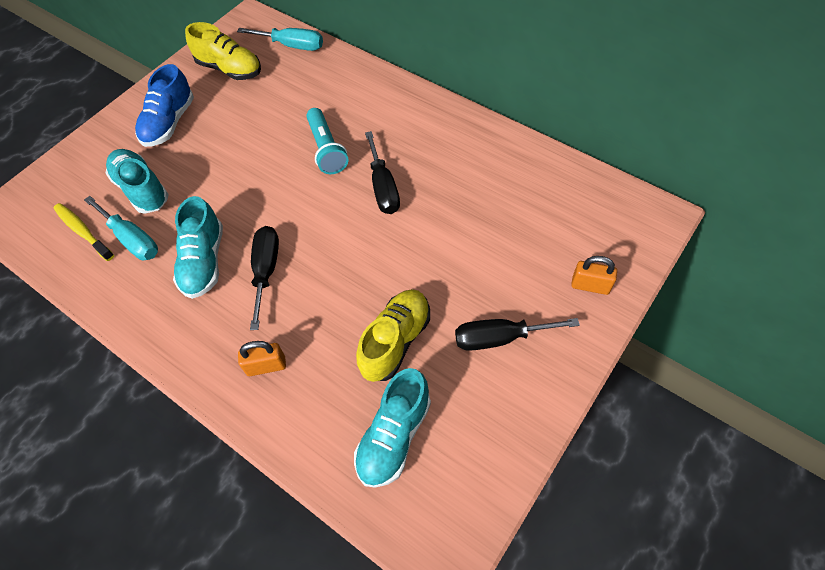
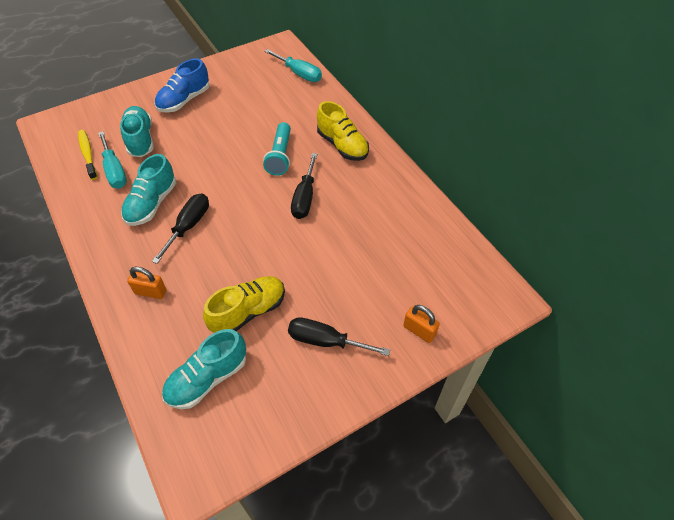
camera: 20 degrees right, 5 degrees down
yellow shoe [185,22,261,80] -> yellow shoe moved to [317,101,369,161]

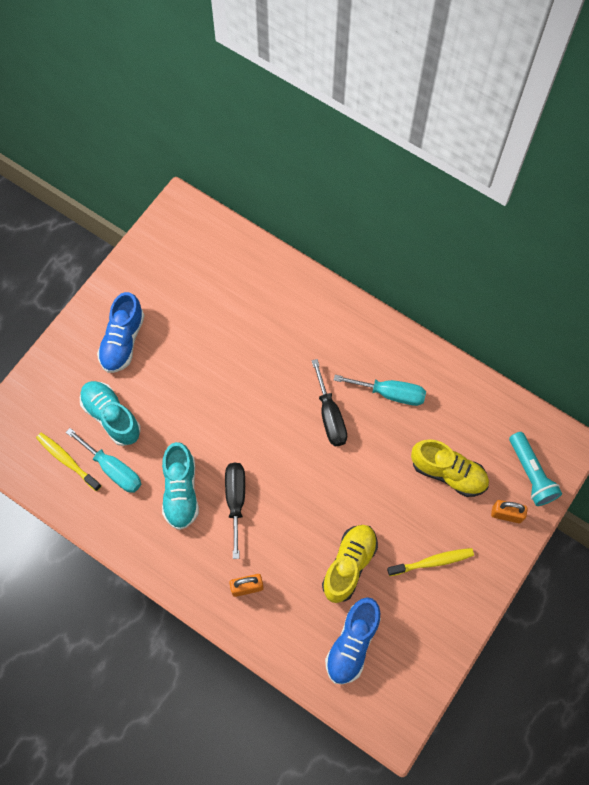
camera: 25 degrees left, 15 degrees up
turquoise shoe [162,329,246,409] -> blue shoe [325,597,381,684]
turquoise flashlight [263,122,291,176] -> turquoise flashlight moved to [509,432,562,506]
turquoise screwdriver [264,49,322,82] -> turquoise screwdriver moved to [334,375,426,406]
black screwdriver [288,317,390,356] -> yellow toothbrush [387,548,474,576]
yellow shoe [317,101,369,161] -> yellow shoe moved to [411,439,489,497]

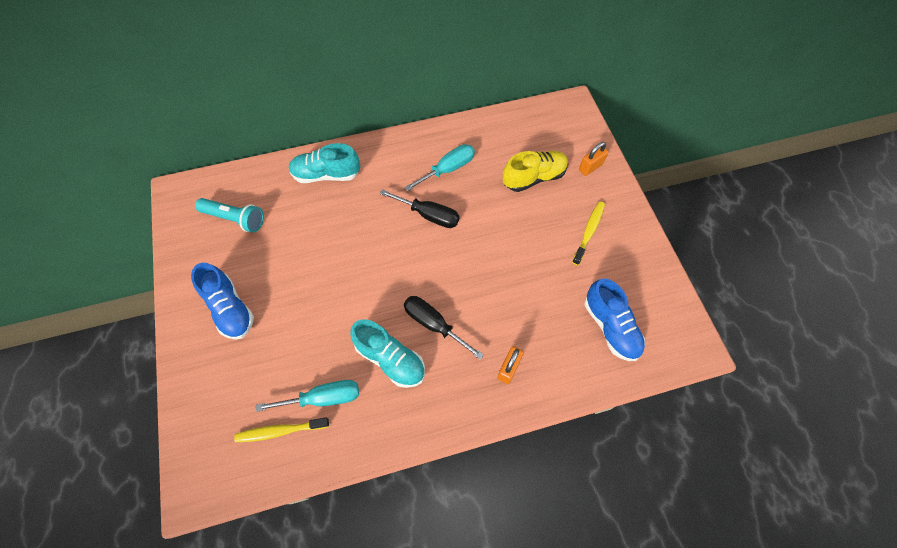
camera: 50 degrees left, 5 degrees down
turquoise shoe [80,381,141,446] -> turquoise shoe moved to [289,143,360,183]
yellow shoe [322,525,378,603] -> none
turquoise flashlight [509,432,562,506] -> turquoise flashlight moved to [195,198,264,232]

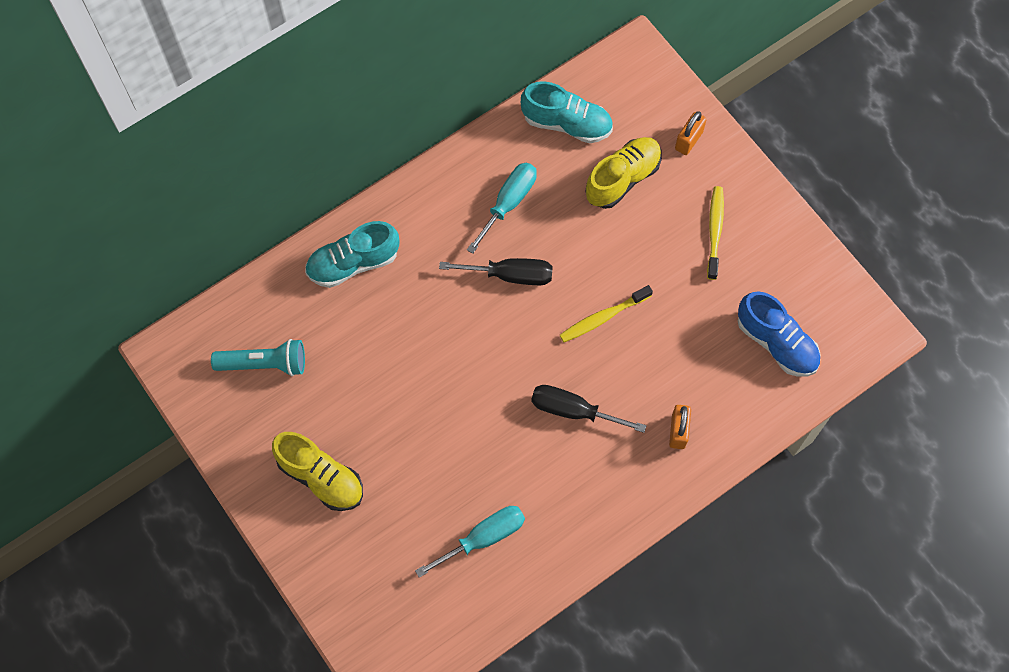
camera: 20 degrees left, 5 degrees up
blue shoe [191,263,254,340] -> yellow shoe [272,432,363,511]
yellow toothbrush [234,417,329,442] -> yellow toothbrush moved to [560,285,653,342]
turquoise shoe [350,319,425,388] -> turquoise shoe moved to [521,81,613,143]

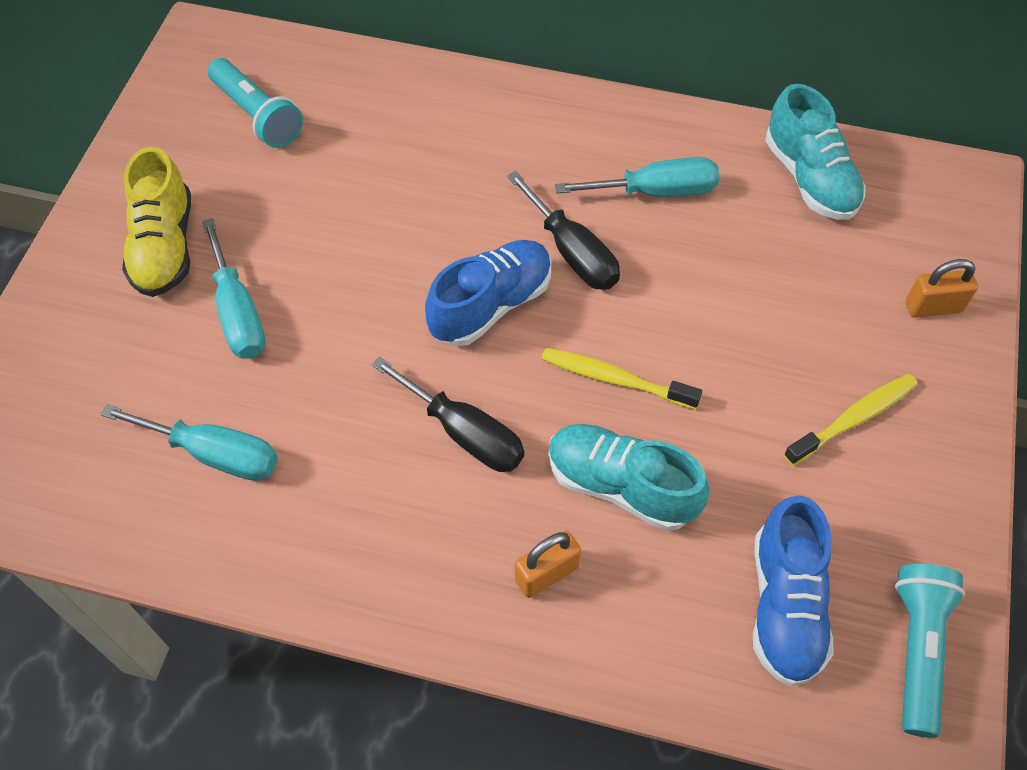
camera: 50 degrees right, 10 degrees down
turquoise shoe [305,221,399,288] -> turquoise shoe moved to [548,424,709,531]
black screwdriver [531,385,647,433] -> black screwdriver turned 150 degrees clockwise [371,356,524,472]
yellow shoe [585,137,662,209] -> none
none -> turquoise screwdriver [202,218,266,359]
none -> blue shoe [425,240,551,346]
none -> turquoise flashlight [895,564,965,738]

